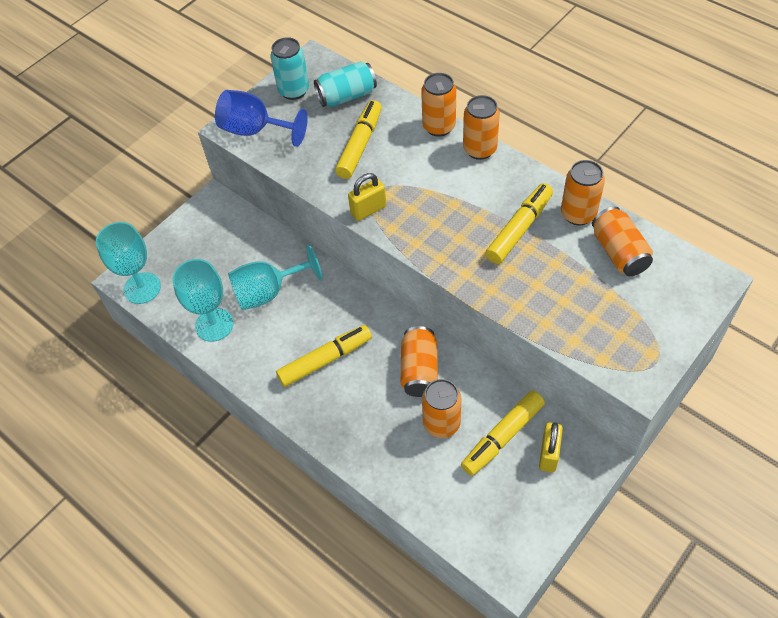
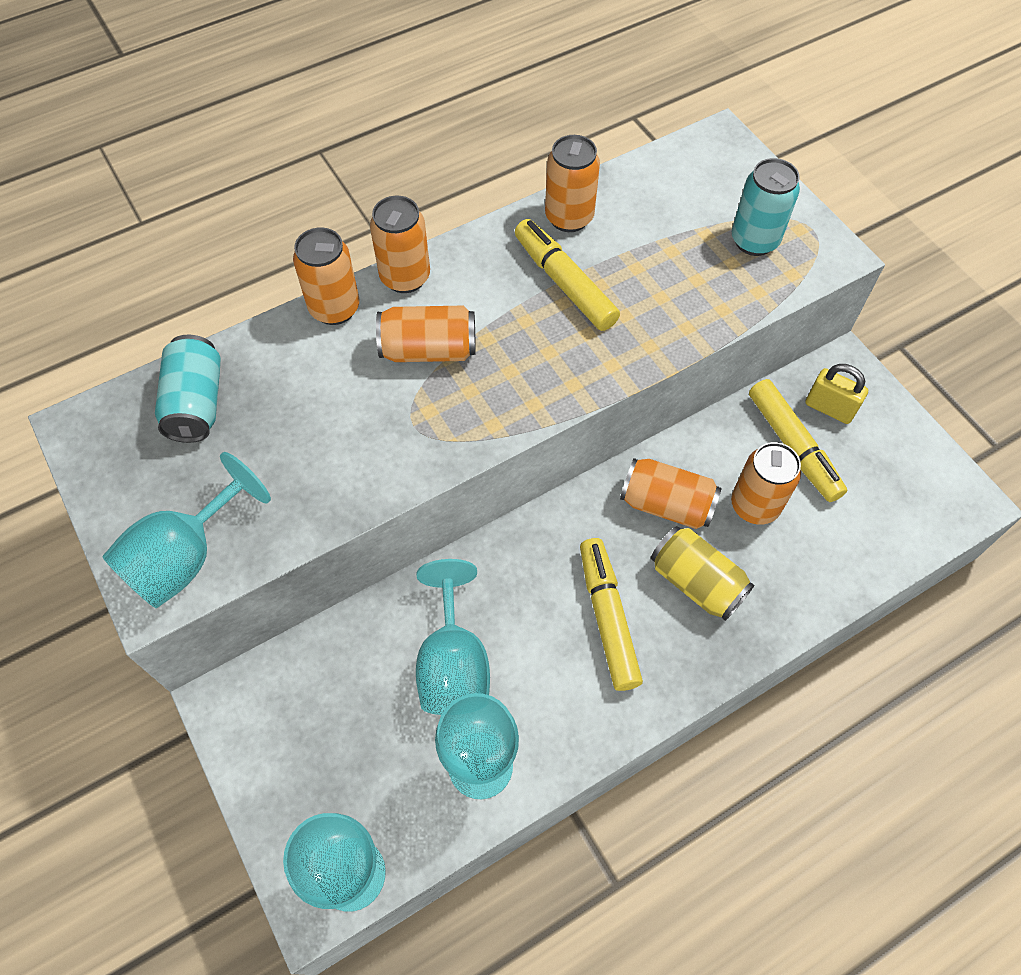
camera: 75 degrees left, 5 degrees up
blue goblet [215,90,308,147] -> turquoise goblet [102,452,271,609]
turquoise can [270,37,309,100] -> turquoise can moved to [732,158,800,256]
yellow marker [335,100,382,179] -> none
yellow padlock [348,173,386,221] -> none
orange can [592,207,653,276] -> orange can moved to [376,306,476,362]
none -> yellow can [651,526,755,621]

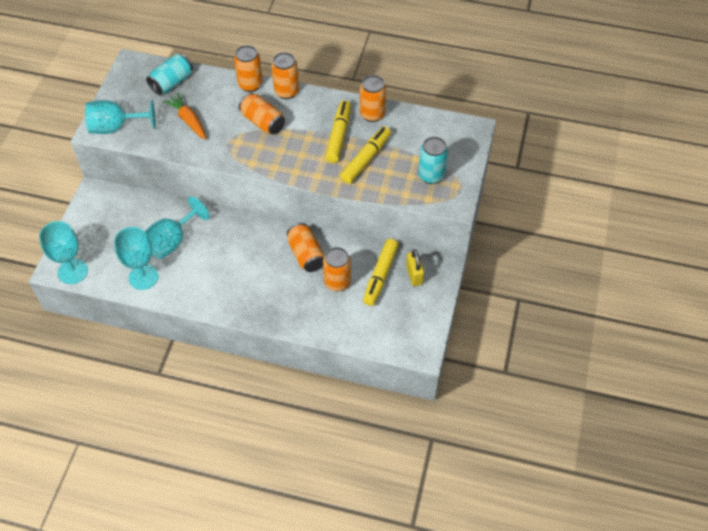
camera: 45 degrees right, 5 degrees down
yellow marker [580,538,643,691] -> yellow marker moved to [340,126,391,184]
yellow can [651,526,755,621] -> none
none -> orange carrot [163,93,206,139]

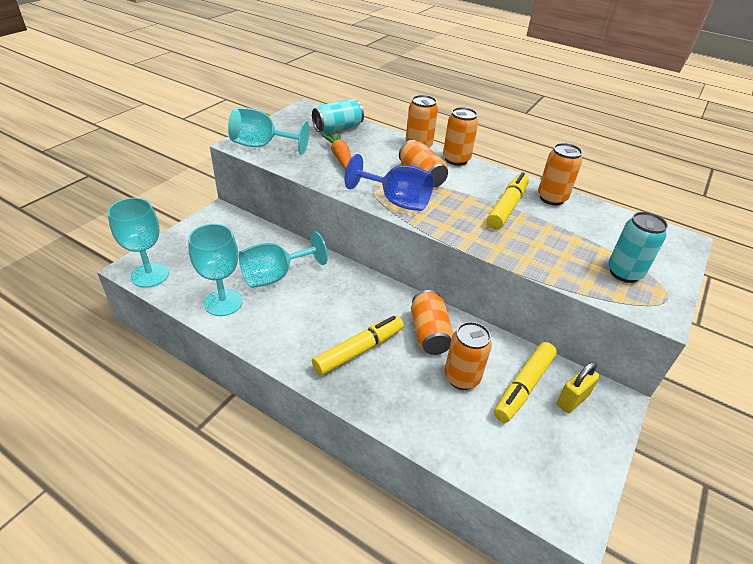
camera: 15 degrees right, 15 degrees down
yellow marker [340,126,391,184] -> yellow marker moved to [312,316,404,376]
yellow padlock [406,250,424,286] -> yellow padlock turned 45 degrees clockwise [556,362,600,413]
none -> blue goblet [344,154,434,211]

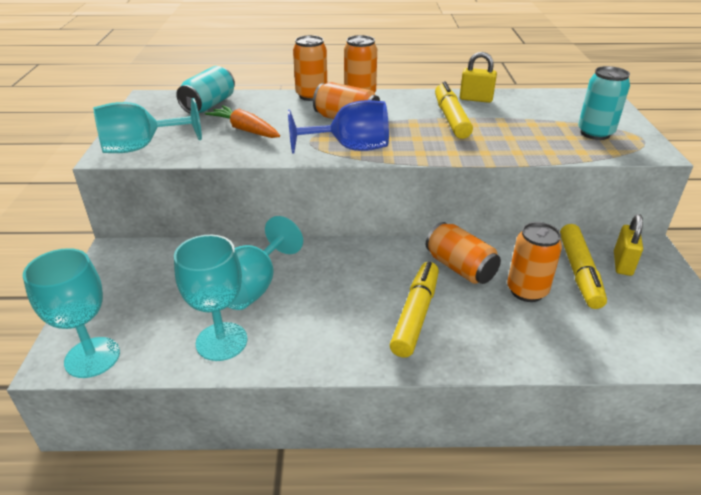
camera: 30 degrees left, 5 degrees down
orange can [538,143,582,205] -> yellow padlock [460,52,497,103]

